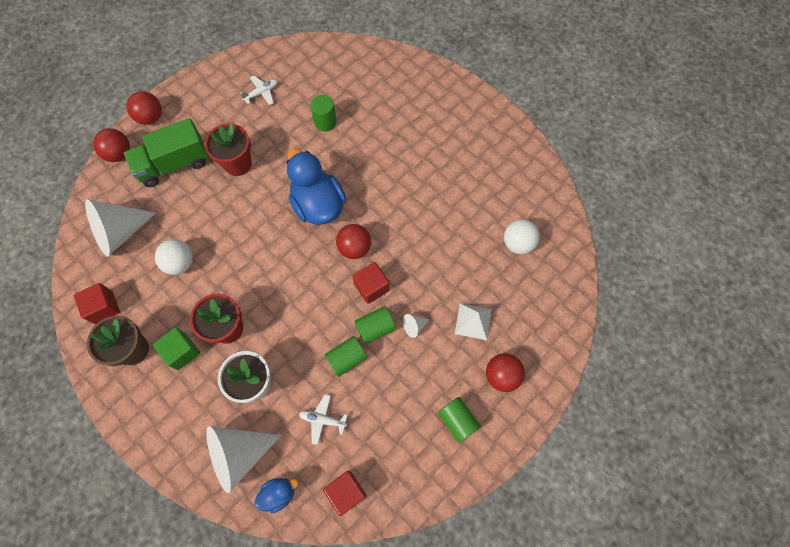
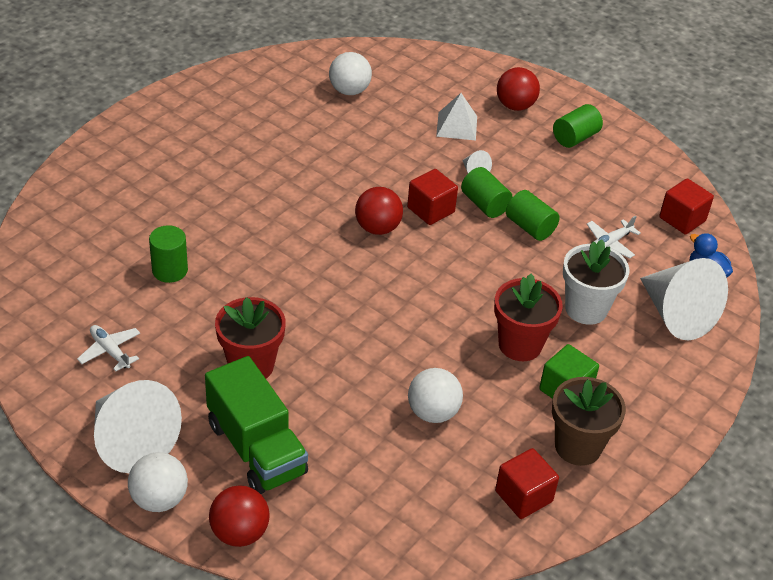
camera: 100 degrees left, 25 degrees down
white cone [85,199,156,257] -> white cone moved to [94,380,182,473]
red ball [127,91,162,125] -> white ball [128,452,188,512]
blue duck [287,148,346,225] -> none
white plane [299,394,348,445] -> white plane turned 45 degrees clockwise [587,215,641,258]

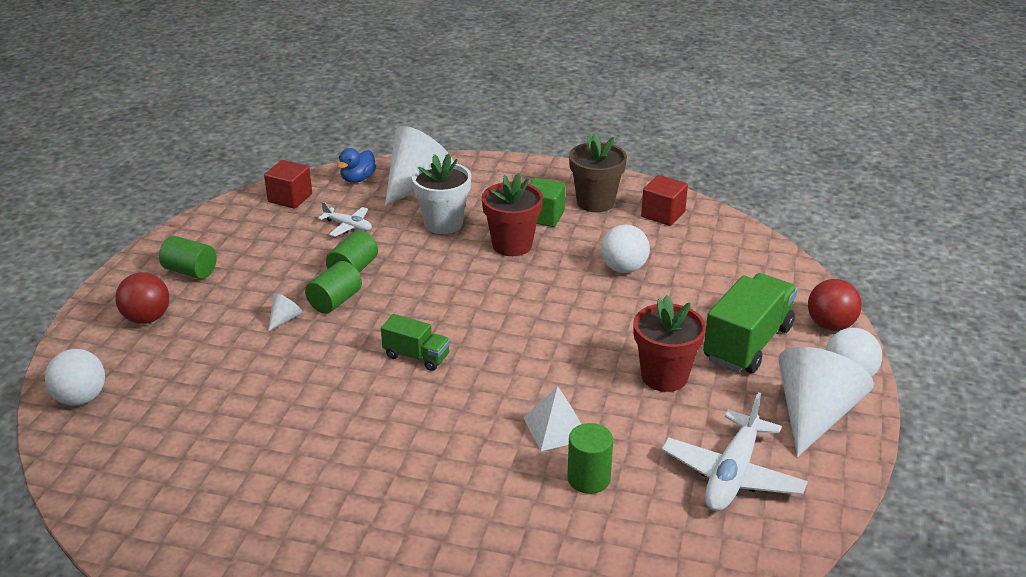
camera: 110 degrees left, 10 degrees down
white plane [77,325,140,371] -> white plane [662,392,808,511], size x1.86
white ball [329,52,372,95] -> white ball moved to [45,349,105,405]
red ball [355,187,403,235] -> green truck [381,314,450,371]
red cube [407,169,458,225] -> none
white pyramid [436,93,477,141] -> white pyramid moved to [523,386,581,451]

